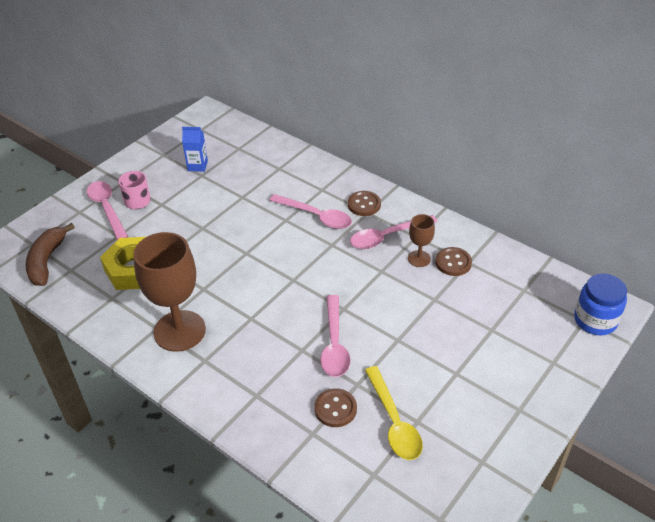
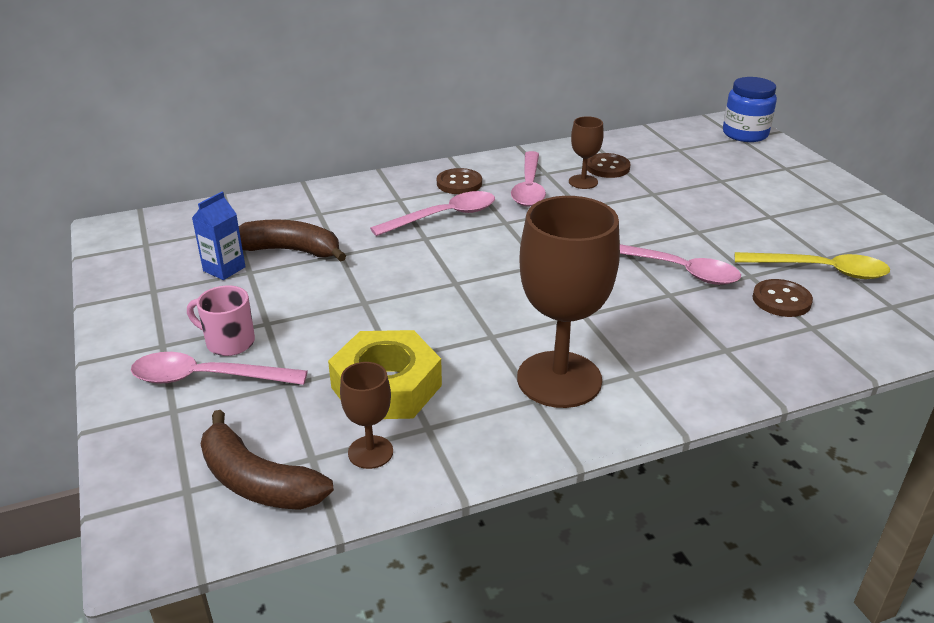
camera: 60 degrees left, 10 degrees down
none -> brown banana [239,220,346,262]
none -> brown goblet [340,362,393,469]

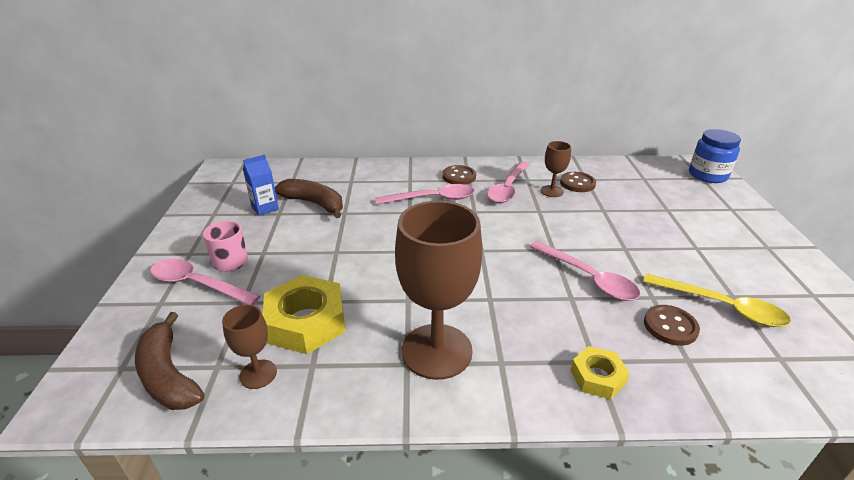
camera: 20 degrees right, 0 degrees up
none -> yellow nut [570,346,630,399]

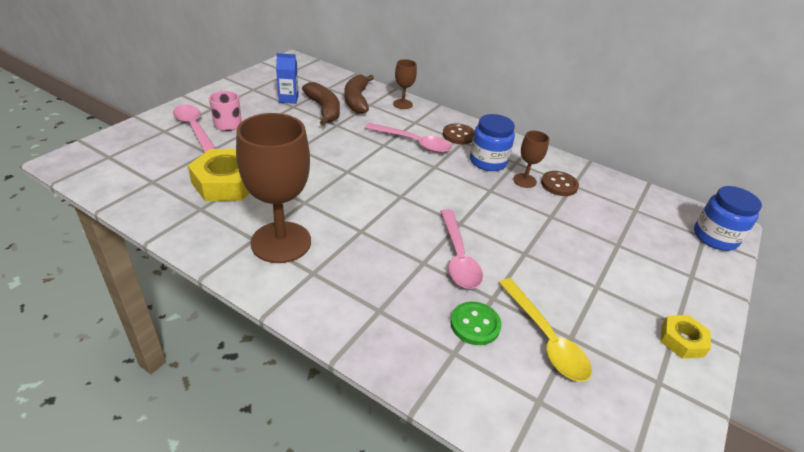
camera: 30 degrees right, 5 degrees up
brown banana [135,312,205,410] -> brown banana moved to [344,75,374,114]
brown goblet [222,305,277,389] -> brown goblet moved to [393,59,417,109]
pink spoon [487,162,529,203] -> blue jar [470,114,515,171]
yellow nut [570,346,630,399] -> yellow nut moved to [661,315,711,359]
brown button [644,305,700,346] -> green button [450,302,501,345]

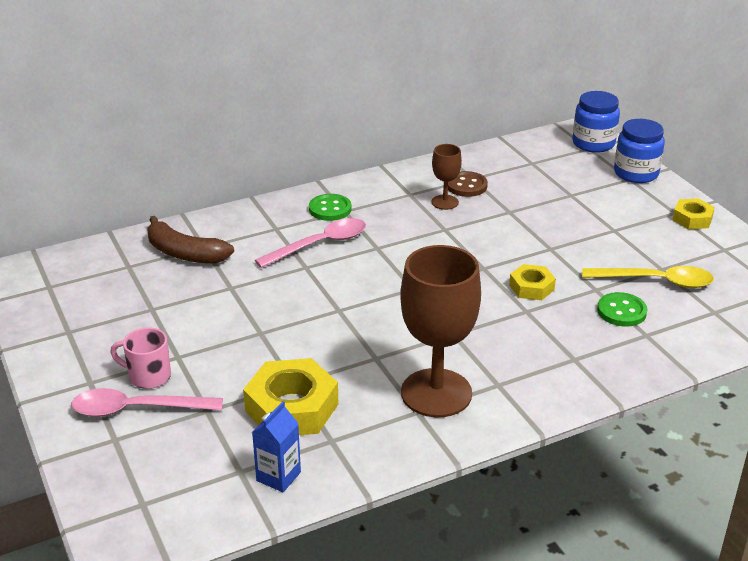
camera: 55 degrees left, 5 degrees down
blue carton [276,53,299,104] -> blue carton moved to [252,401,301,492]
brown banana [302,82,340,126] -> none
brown goblet [393,59,417,109] -> none
pink spoon [440,209,483,289] -> yellow nut [509,264,556,300]
brown button [443,123,474,144] -> green button [309,194,352,221]
blue jar [470,114,515,171] -> blue jar moved to [614,119,665,183]

